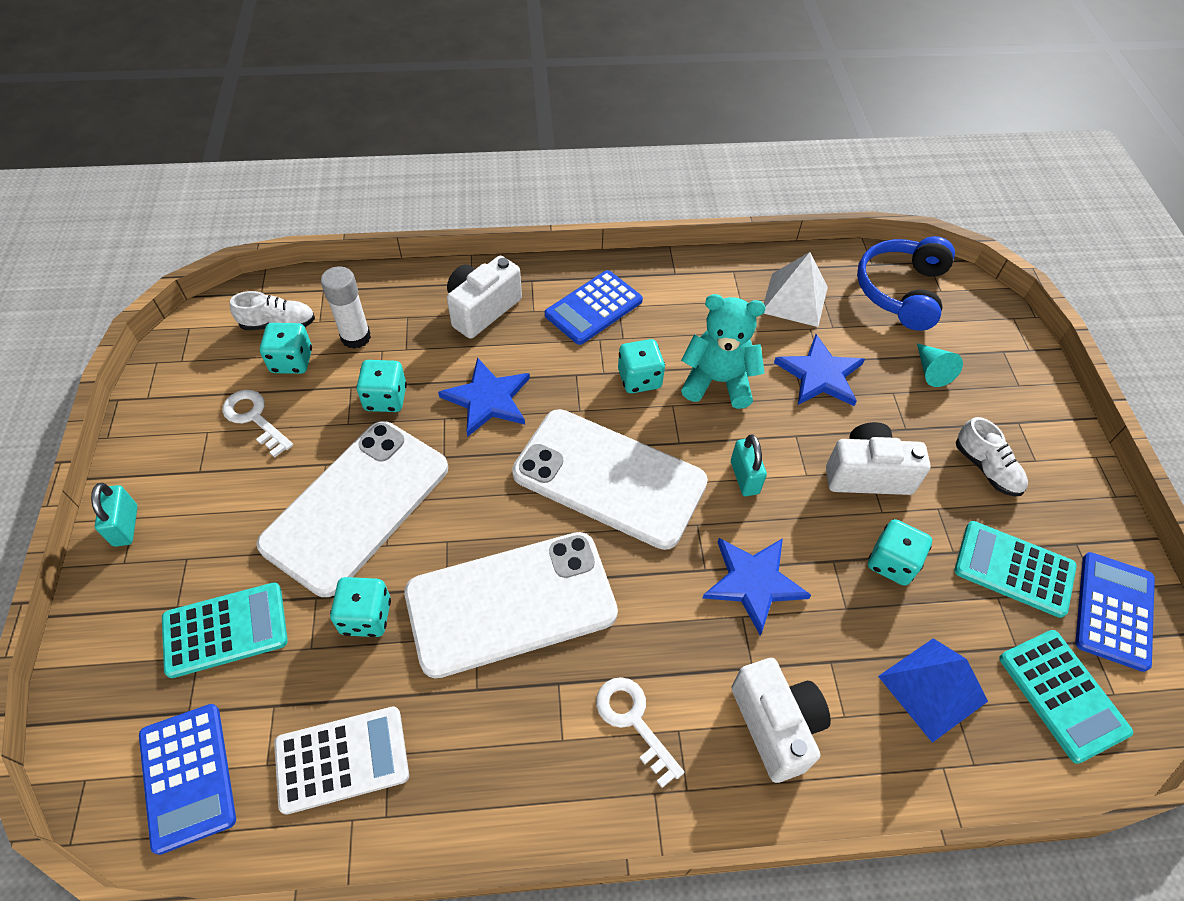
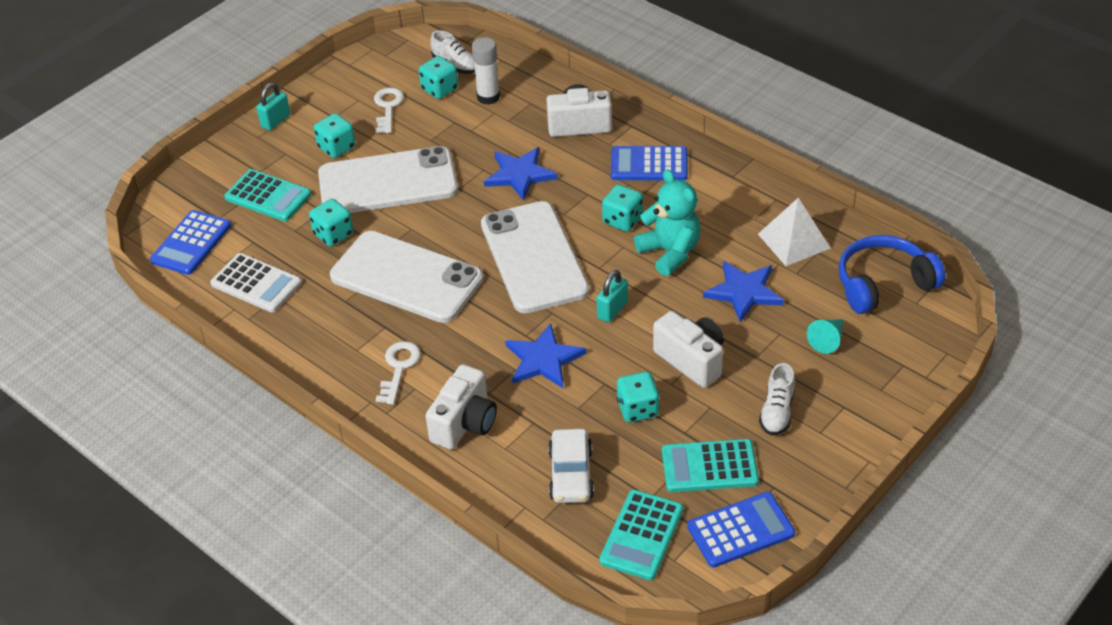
camera: 50 degrees right, 10 degrees down
turquoise dice [356,360,407,412] -> turquoise dice moved to [314,113,356,158]
blue pyramid [878,638,988,743] -> white car [548,429,594,503]
turquoise calculator [954,521,1077,618] -> turquoise calculator turned 75 degrees counterclockwise [662,439,759,492]

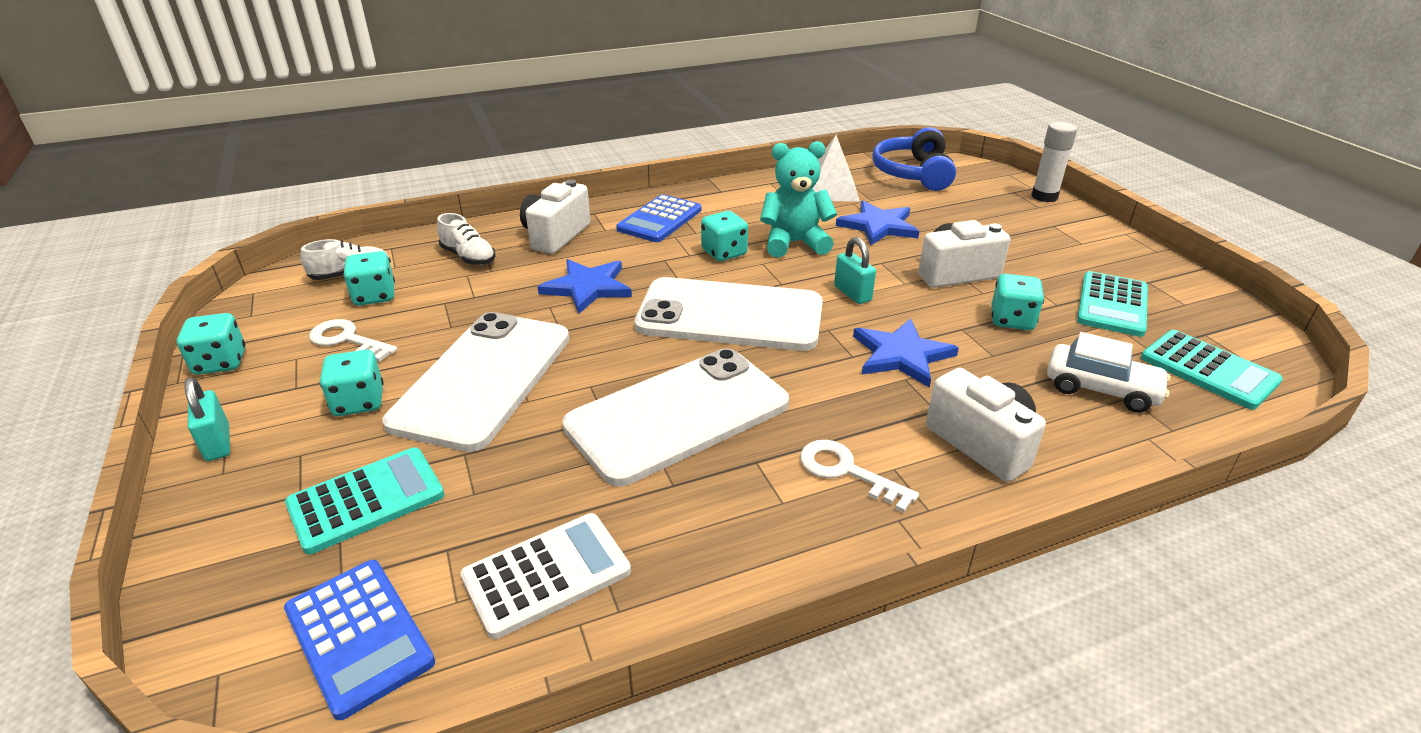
camera: 65 degrees left, 10 degrees down
turquoise dice [309,199,353,246] -> turquoise dice moved to [177,313,245,375]
white glue stick [472,37,500,105] -> white glue stick moved to [1031,122,1077,202]
blue calculator [687,492,795,568] -> none
white shoe [759,363,795,435] -> white shoe moved to [437,213,496,265]
turquoise cone [807,319,844,354] -> none

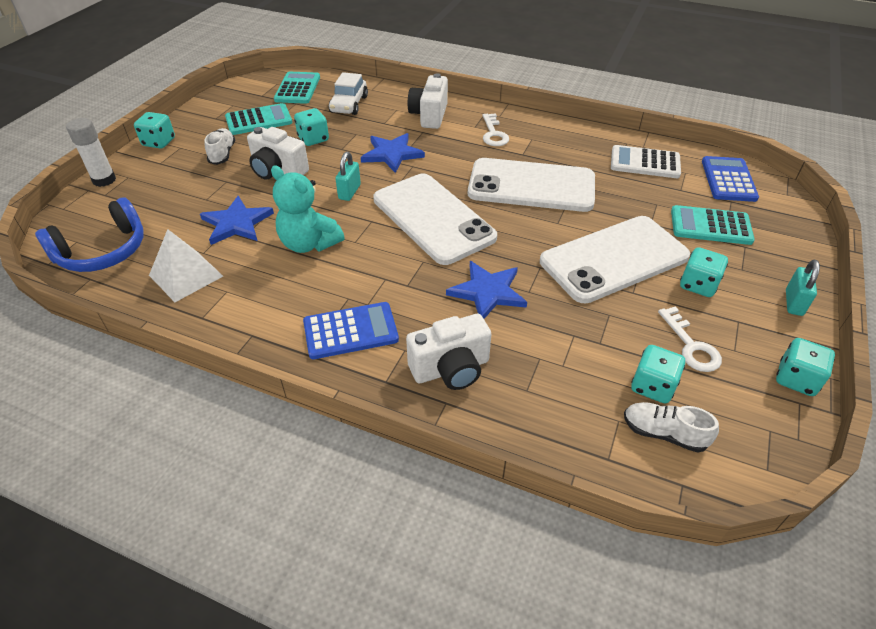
camera: 135 degrees left, 10 degrees up
white shoe [437,213,496,265] -> white shoe moved to [204,128,235,165]
turquoise dice [701,211,748,261] -> turquoise dice moved to [134,112,175,149]
white car [1047,332,1171,413] -> white car turned 150 degrees counterclockwise [329,72,368,115]

